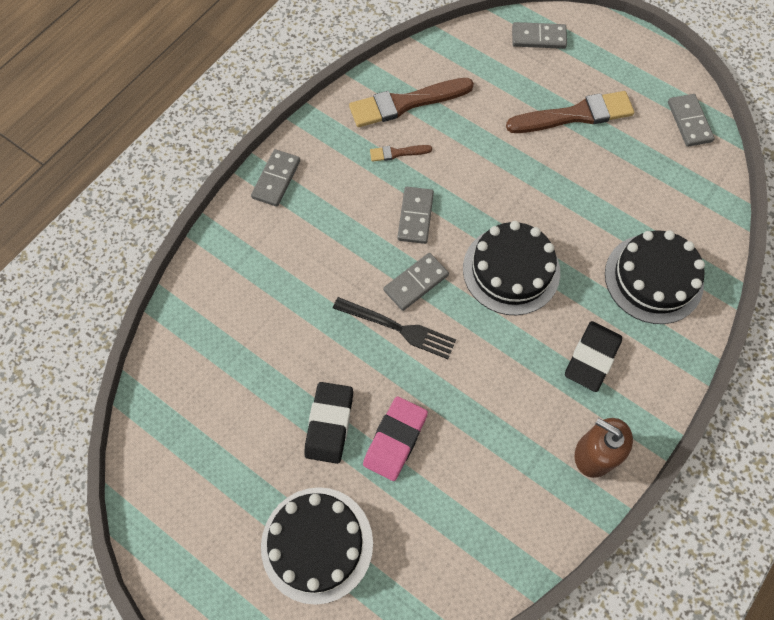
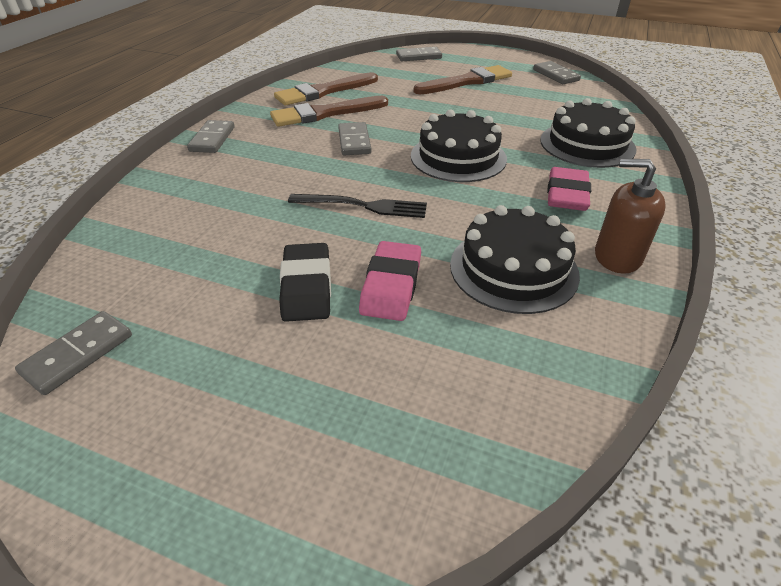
camera: 15 degrees left, 25 degrees down
black cake [261,487,373,605] -> black cake moved to [450,205,580,314]
brown brush [370,145,432,162] -> brown brush [270,96,388,127], size x2.10
grey domino [384,253,449,311] -> grey domino moved to [15,311,132,395]
black eraser [565,321,622,392] -> pink eraser [547,167,591,211]

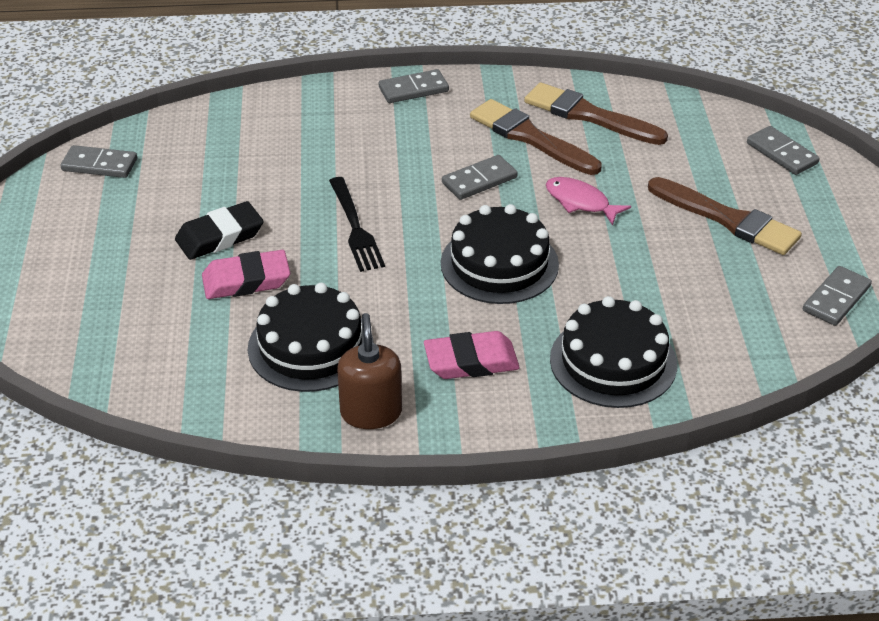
camera: 65 degrees right, 0 degrees up
none -> pink fish [546,177,631,225]

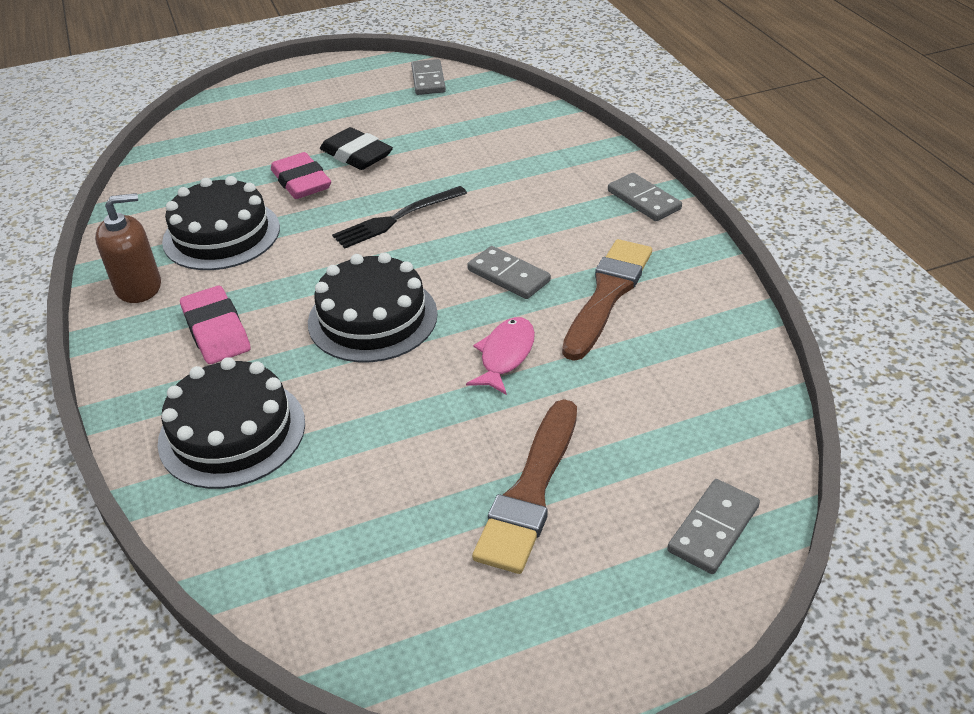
camera: 75 degrees right, 0 degrees up
brown brush [524,82,668,145] -> none
grey domino [803,266,872,326] -> none

